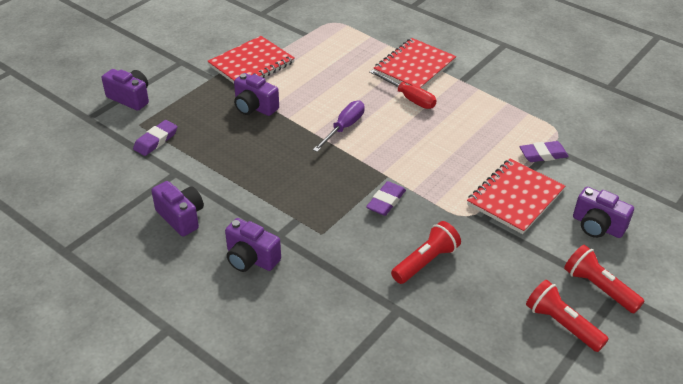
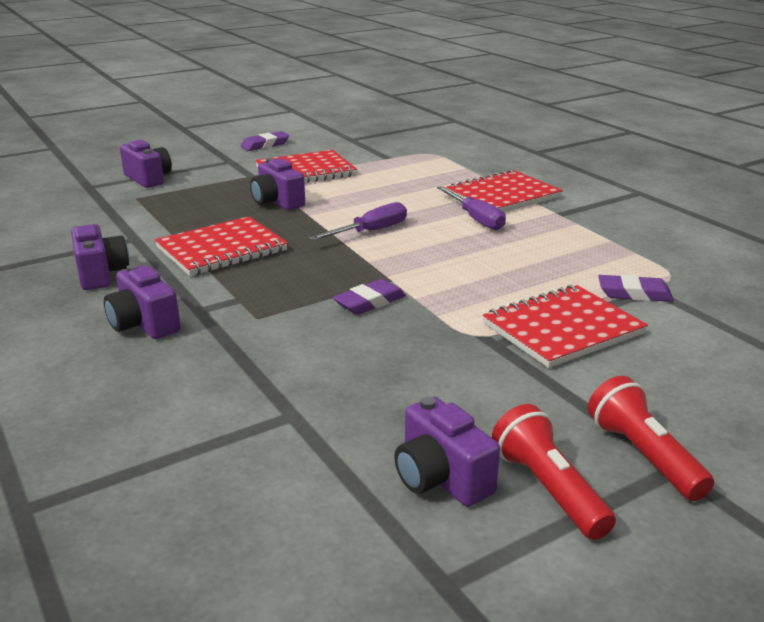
camera: 20 degrees right, 15 degrees down
purple eraser [133,120,178,156] -> purple eraser moved to [240,131,289,151]
red screwdriver [369,69,437,109] -> purple screwdriver [437,186,506,230]
red flashlight [391,221,461,284] -> none
purple camera [573,187,634,238] -> purple camera moved to [394,396,500,507]
none -> red notebook [155,217,288,276]

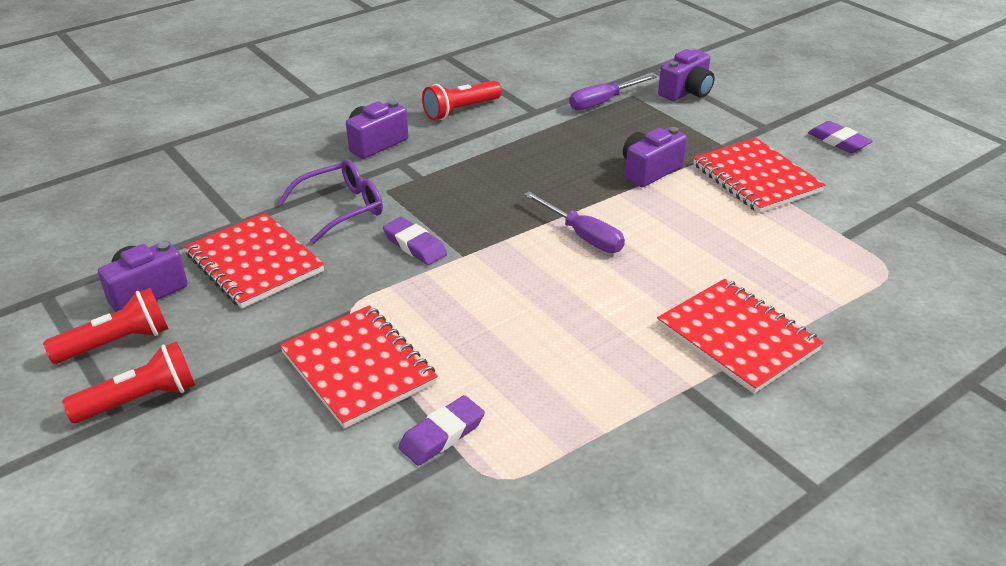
camera: 85 degrees right, 10 degrees up
purple camera [71,224,129,290] -> red flashlight [422,80,502,120]
red notebook [155,217,288,276] -> red notebook moved to [184,213,324,308]
purple screwdriver [437,186,506,230] -> purple screwdriver moved to [569,74,657,110]
purple eraser [598,274,674,302] -> purple eraser turned 45 degrees clockwise [398,395,485,466]
none -> purple glasses [278,159,383,244]

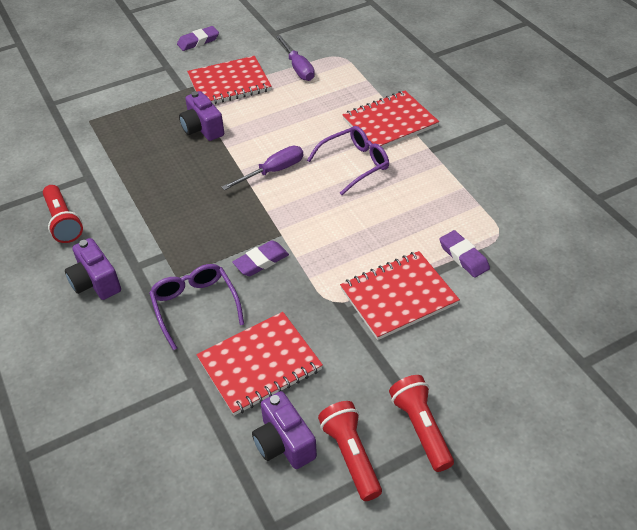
camera: 80 degrees left, 10 degrees up
purple screwdriver [569,74,657,110] -> purple screwdriver moved to [276,35,315,81]
purple camera [658,49,715,101] -> none
none -> purple glasses [307,126,389,195]

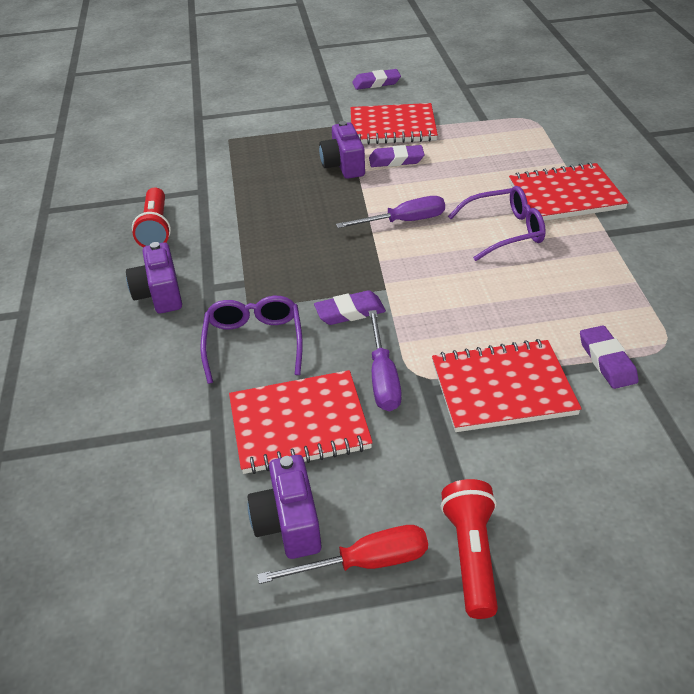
camera: 20 degrees right, 5 degrees down
purple screwdriver [276,35,315,81] -> purple screwdriver moved to [369,310,401,411]
red flashlight [318,401,382,501] -> red screwdriver [257,525,428,584]
none -> purple eraser [369,145,425,167]

